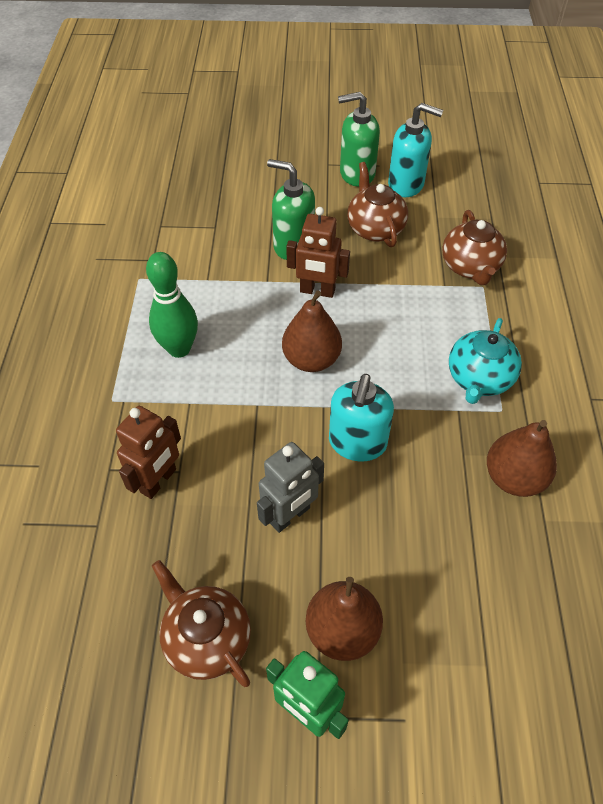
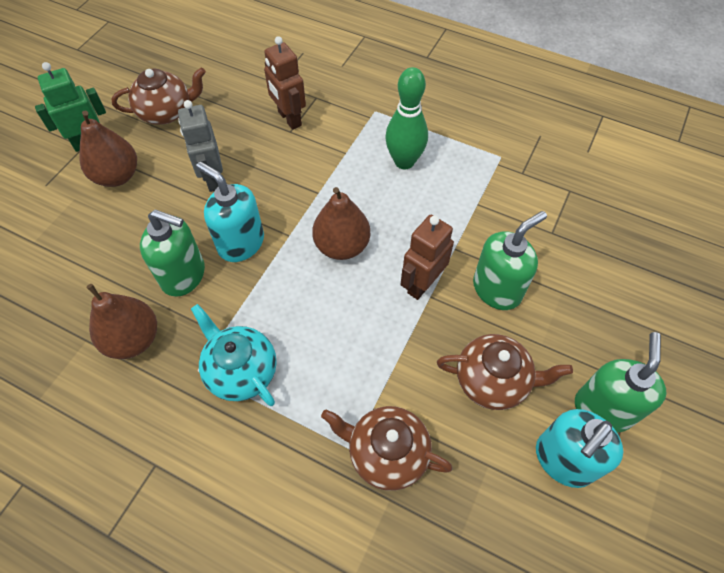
camera: 115 degrees right, 5 degrees up
none -> green soap dispenser [140,210,205,297]

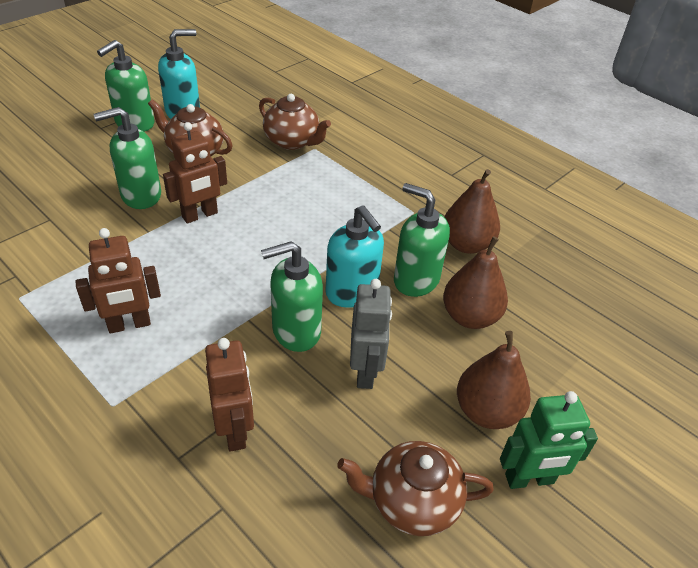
camera: 165 degrees left, 15 degrees down
turquoise teapot [191,304,277,406] -> none
brown pear [312,187,370,260] -> brown pear moved to [443,236,508,329]
green bowling pin [385,67,428,169] -> brown robot [75,228,161,333]
none -> green soap dispenser [261,241,323,352]

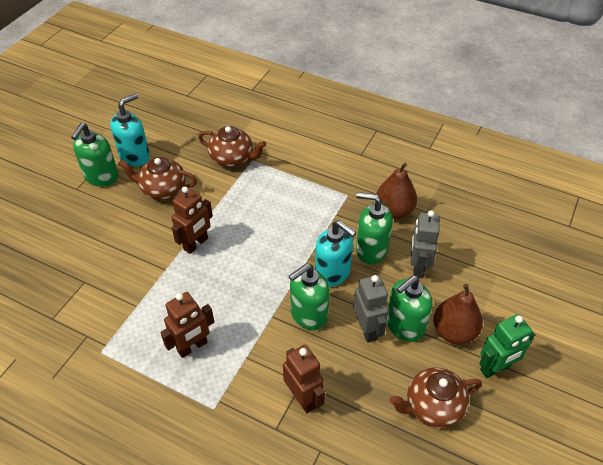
camera: 15 degrees left, 5 degrees up
green soap dispenser [93,107,161,209] -> green soap dispenser moved to [387,275,433,342]
brown pear [443,236,508,329] -> grey robot [411,210,440,278]

